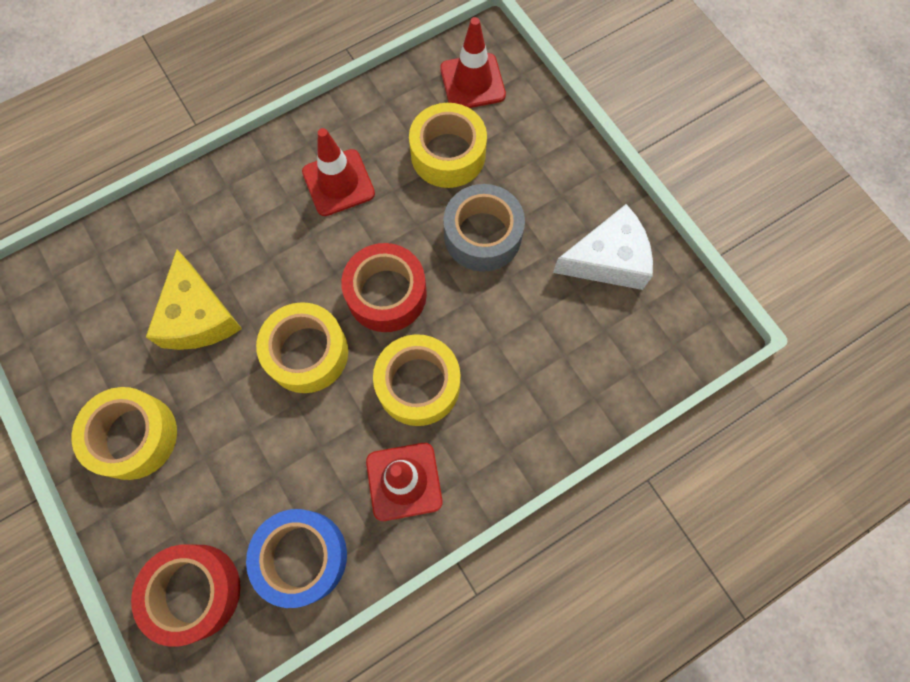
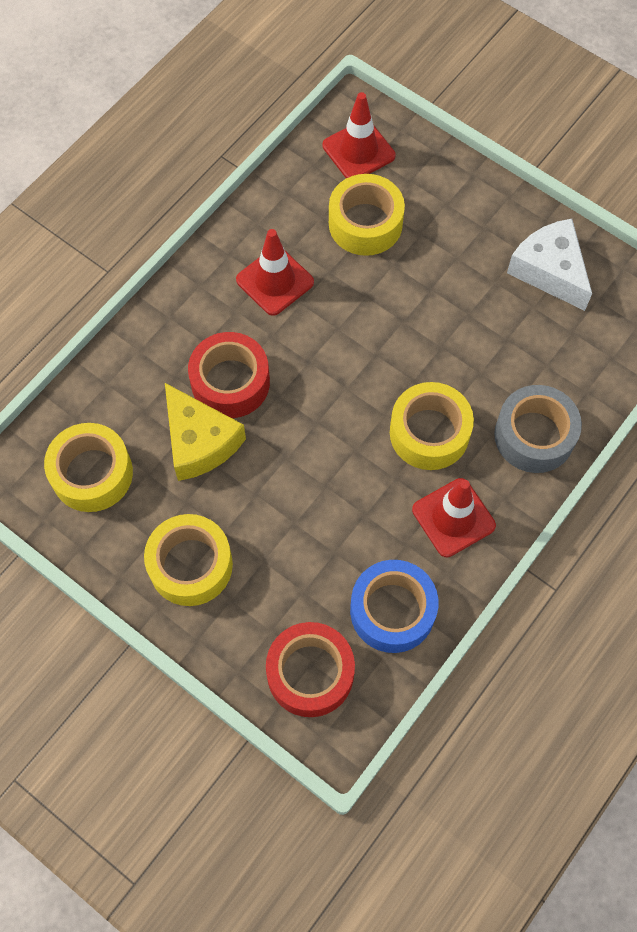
camera: 20 degrees left, 5 degrees down
yellow tape [256,302,348,393] -> yellow tape moved to [44,423,133,512]
red tape [341,243,427,332] -> red tape moved to [188,332,270,418]
grey tape [443,184,525,272] -> grey tape moved to [494,385,582,473]
white cheese [553,204,653,290] -> white cheese turned 90 degrees counterclockwise [507,219,592,311]

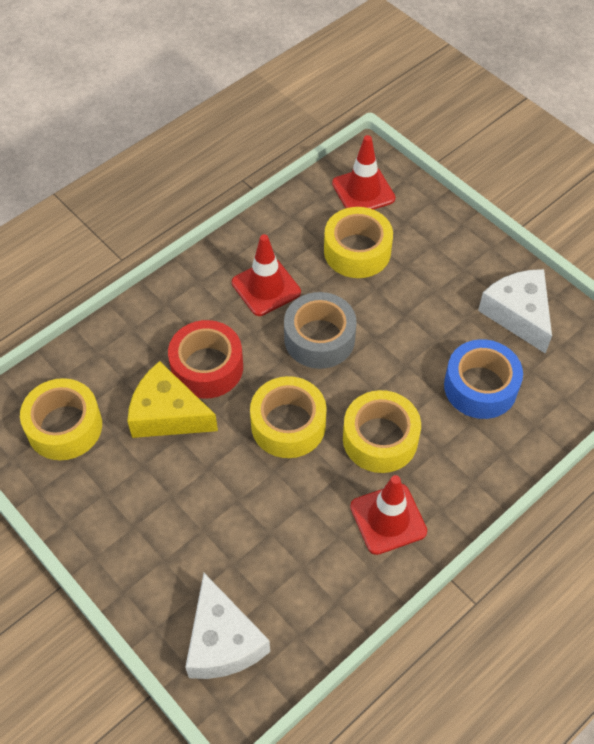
camera: 10 degrees right, 10 degrees down
yellow tape [144,514,233,606] -> yellow tape moved to [250,376,327,458]
yellow cheese [165,383,246,481] -> yellow cheese turned 135 degrees clockwise [127,361,218,438]
red tape [266,622,355,717] -> white cheese [185,573,270,679]
blue tape [350,560,438,653] -> blue tape moved to [444,339,523,419]
grey tape [494,385,582,473] -> grey tape moved to [284,292,357,369]

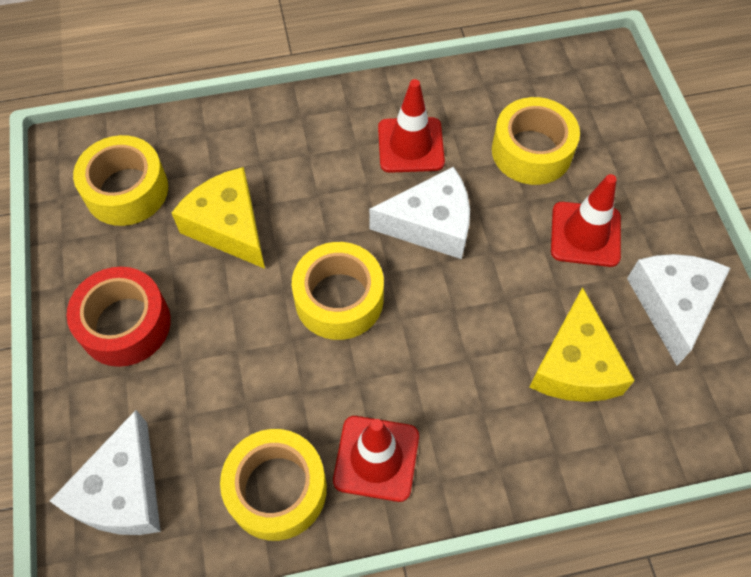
camera: 30 degrees right, 5 degrees up
red tape [168,320,243,399] -> red tape moved to [67,267,171,367]
grey tape [284,292,357,369] -> white cheese [369,166,470,259]
red traffic cone [332,135,395,210] -> red traffic cone moved to [551,174,621,267]
yellow tape [343,390,421,473] -> yellow tape moved to [220,429,327,541]
blue tape [444,339,523,419] -> yellow cheese [529,287,635,402]

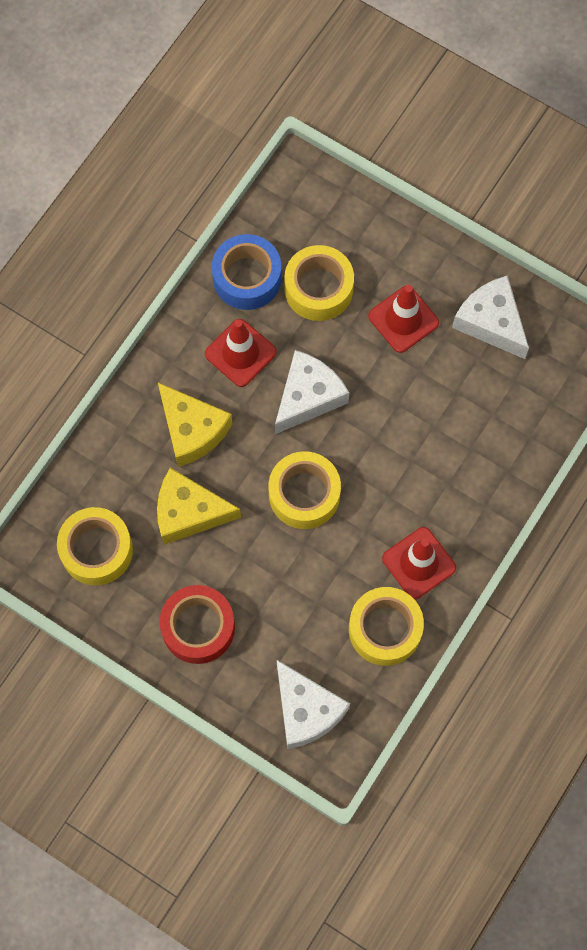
camera: 45 degrees left, 10 degrees up
yellow cheese [529,287,635,402] -> yellow cheese moved to [158,383,233,467]
none -> blue tape [212,234,281,310]

